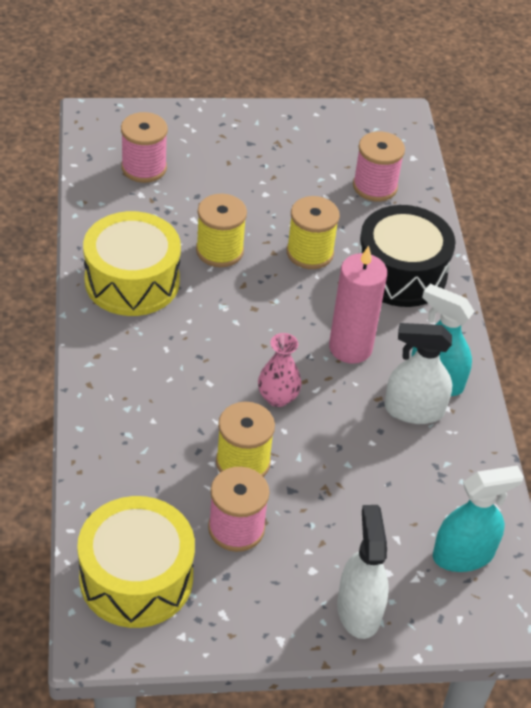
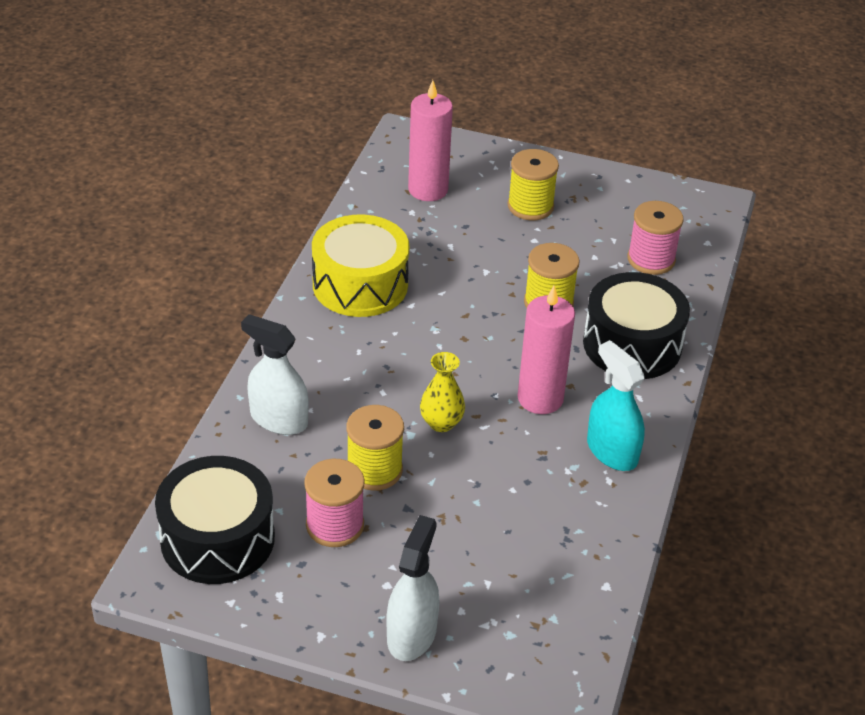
camera: 25 degrees right, 5 degrees down
yellow drum [77,496,195,628] -> black drum [155,456,275,584]
pink spool [121,112,168,183] -> pink candle [408,80,453,201]
yellow spool [196,194,247,267] -> yellow spool moved to [508,149,559,220]
pink vase [258,333,302,407] -> yellow vase [420,352,465,432]
white spray bottle [385,323,452,424] -> white spray bottle moved to [241,314,309,435]
turquoise spray bottle [433,465,524,572] -> none

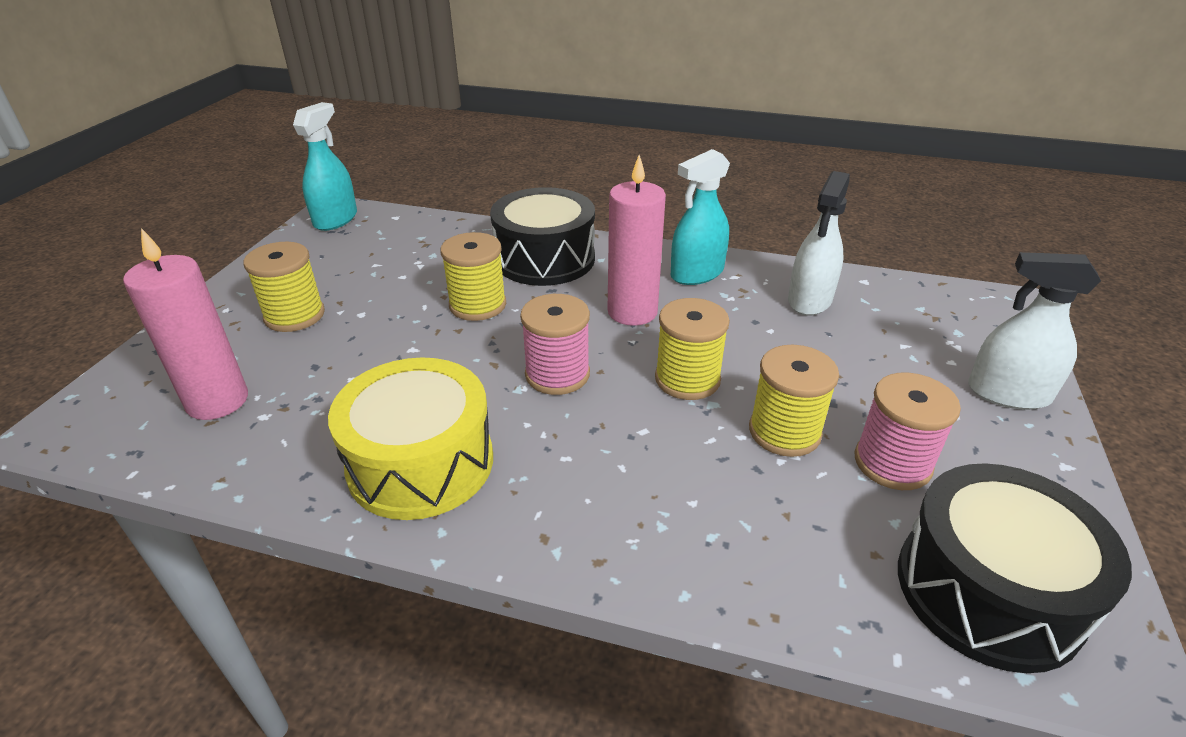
camera: 90 degrees left, 5 degrees down
white spray bottle [241,314,309,435] -> white spray bottle moved to [788,171,850,316]
yellow vase [420,352,465,432] -> yellow spool [655,298,730,400]
pink spool [627,201,684,275] -> pink spool moved to [520,294,590,395]
none -> turquoise spray bottle [293,102,357,231]

